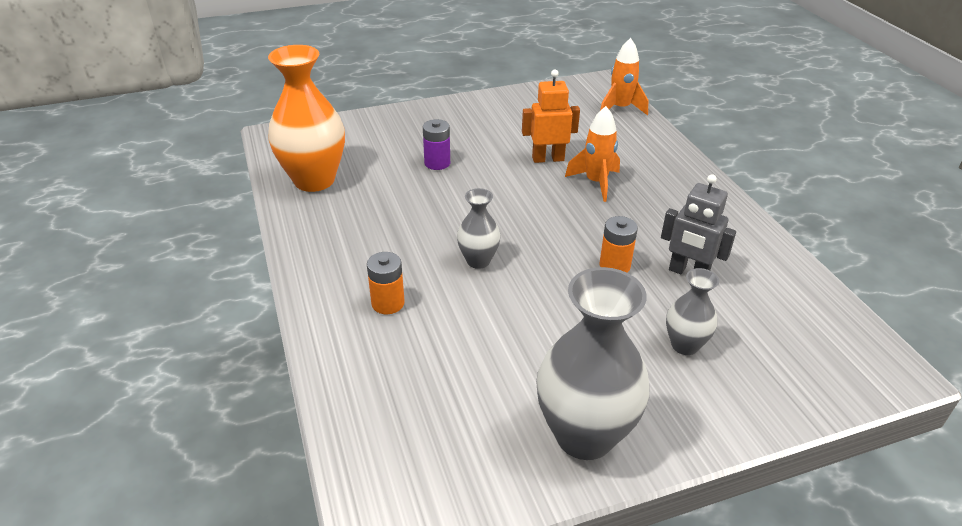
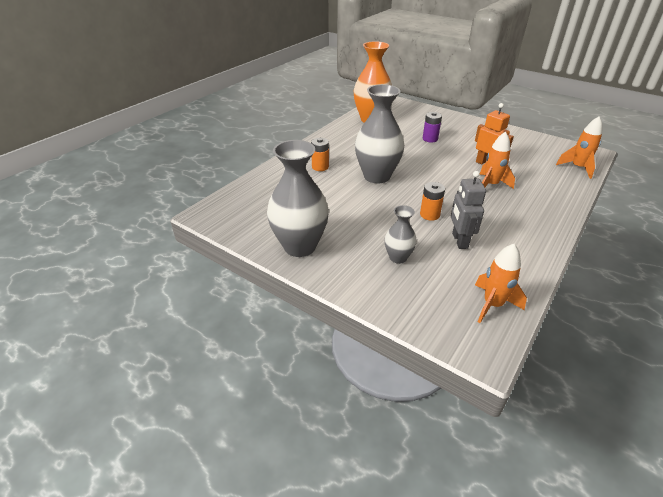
camera: 55 degrees right, 0 degrees up
grey vase [457,188,501,269] -> grey vase [355,84,404,184], size x1.93
none -> orange rocket [475,244,527,323]

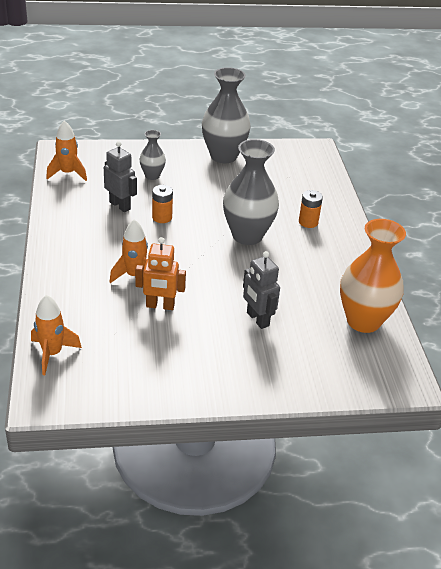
camera: 135 degrees right, 0 degrees up
purple battery [423,112,442,143] -> grey robot [243,251,280,329]

